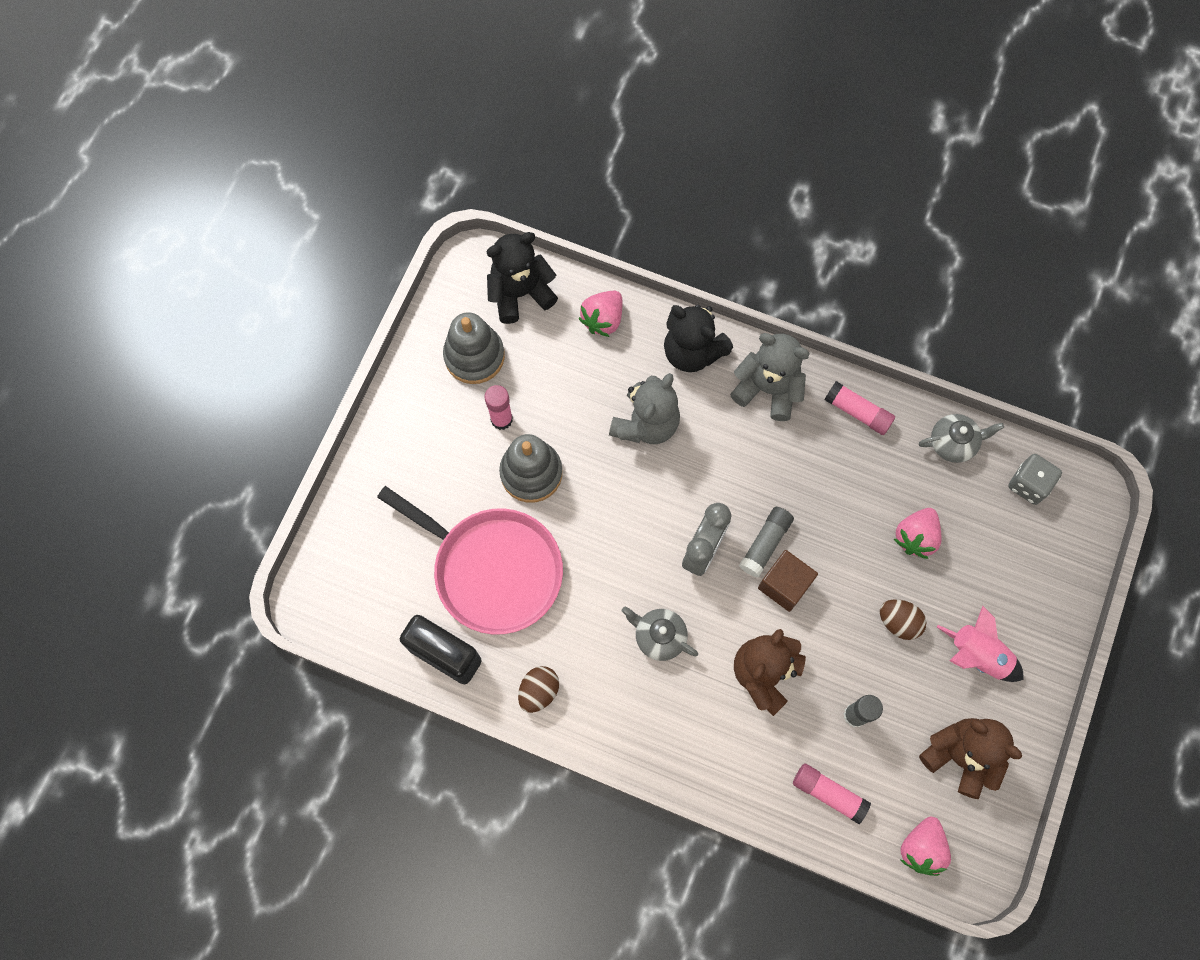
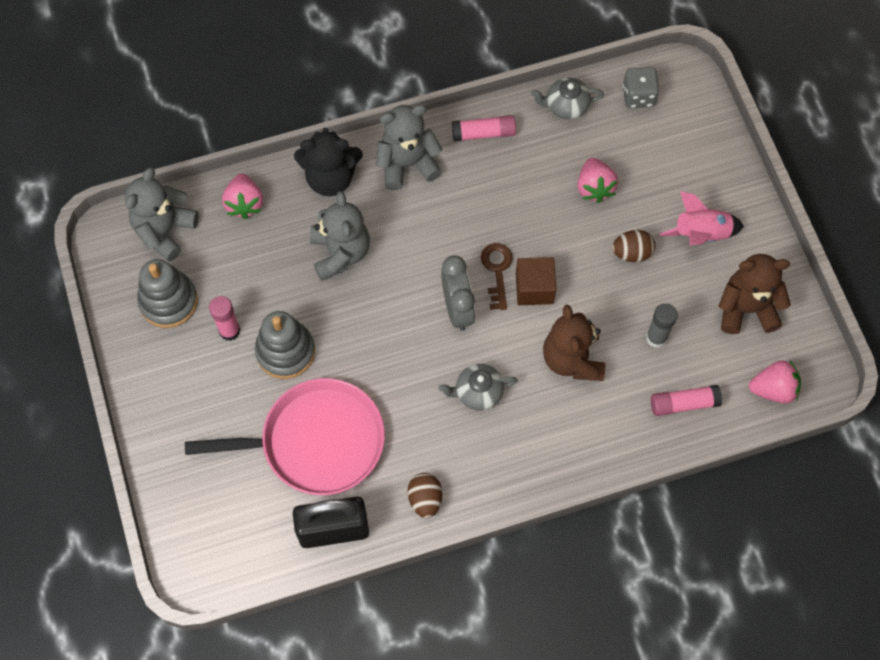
camera: 40 degrees left, 5 degrees down
black teddy bear [486,232,558,324] -> grey teddy bear [125,167,199,261]
grey glue stick [739,507,794,577] -> brown key [481,243,513,310]
pink strawberry [900,817,951,876] -> pink strawberry turned 75 degrees counterclockwise [749,360,801,404]
grey teapot [919,414,1004,463] -> grey teapot turned 135 degrees counterclockwise [531,77,604,119]

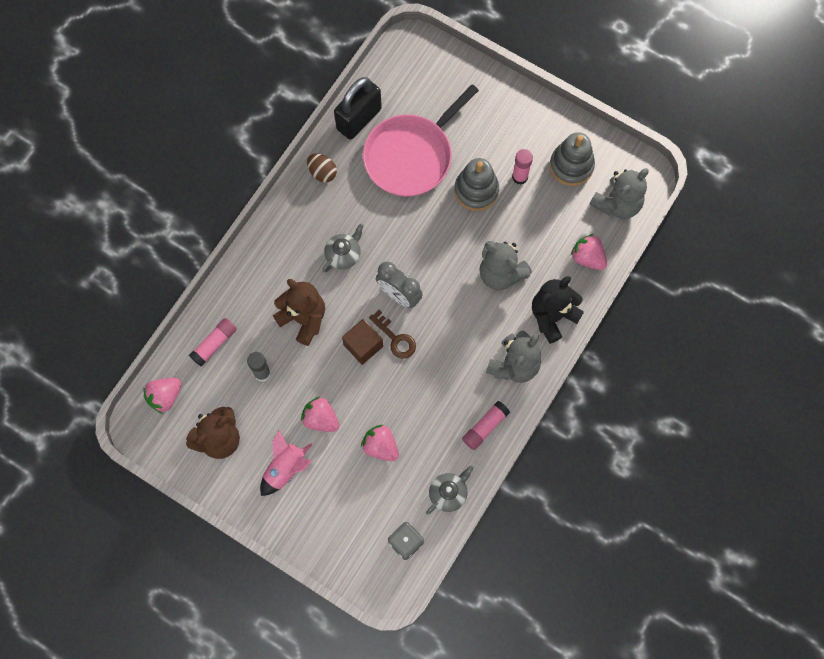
camera: 140 degrees right, 5 degrees up
grey teddy bear [125,167,199,261] -> grey teddy bear turned 60 degrees clockwise [590,168,649,219]
brown egg [612,230,655,262] -> pink strawberry [301,397,339,432]

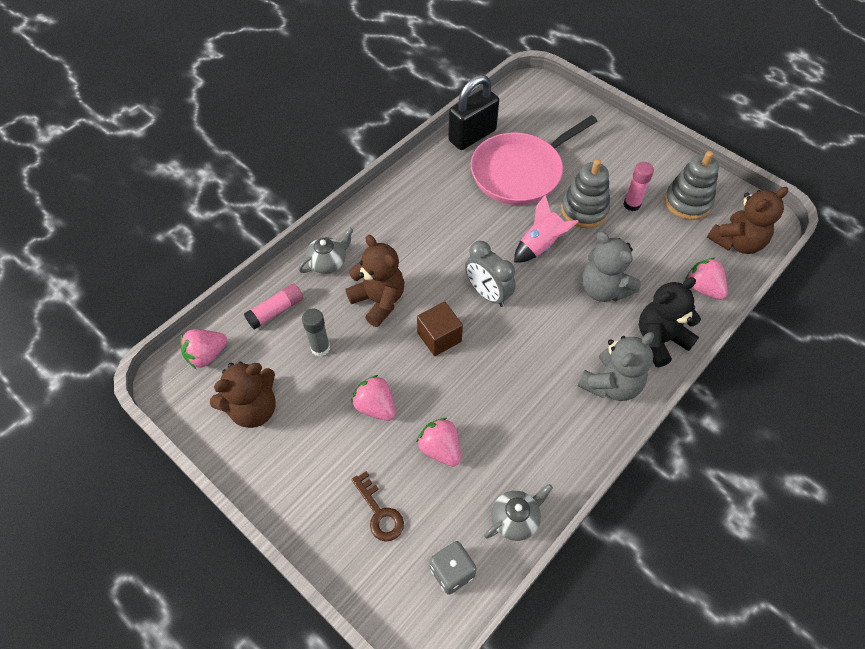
camera: 10 degrees right, 15 degrees down
pink rocket [260,430,312,496] -> pink rocket moved to [514,195,579,263]
brown egg [307,153,337,183] -> none
grey teapot [323,223,364,273] -> grey teapot moved to [299,228,353,274]
brown key [369,310,416,359] -> brown key moved to [351,471,404,542]
pink glue stick [462,401,510,450] -> none
grey teddy bear [590,168,649,219] -> brown teddy bear [707,187,788,254]

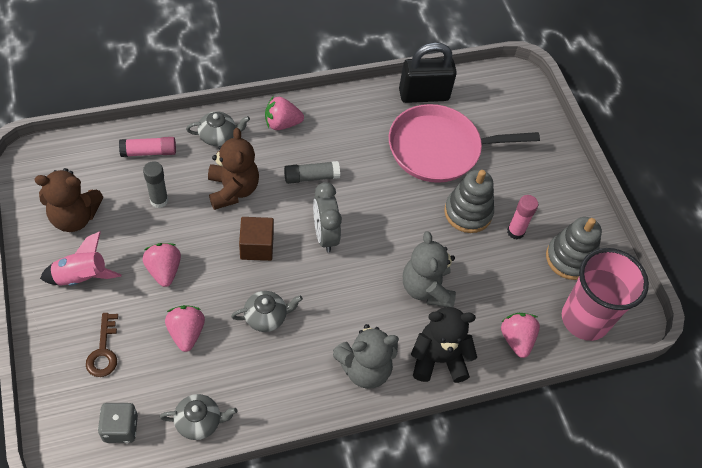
camera: 25 degrees right, 0 degrees up
pink strawberry [180,329,227,369] -> pink strawberry moved to [265,97,304,130]
pink rocket [514,195,579,263] -> pink rocket moved to [40,231,122,286]
brown teddy bear [707,187,788,254] -> pink cup [562,248,649,341]
none -> grey teapot [231,291,303,332]
none -> grey glue stick [284,161,340,184]

